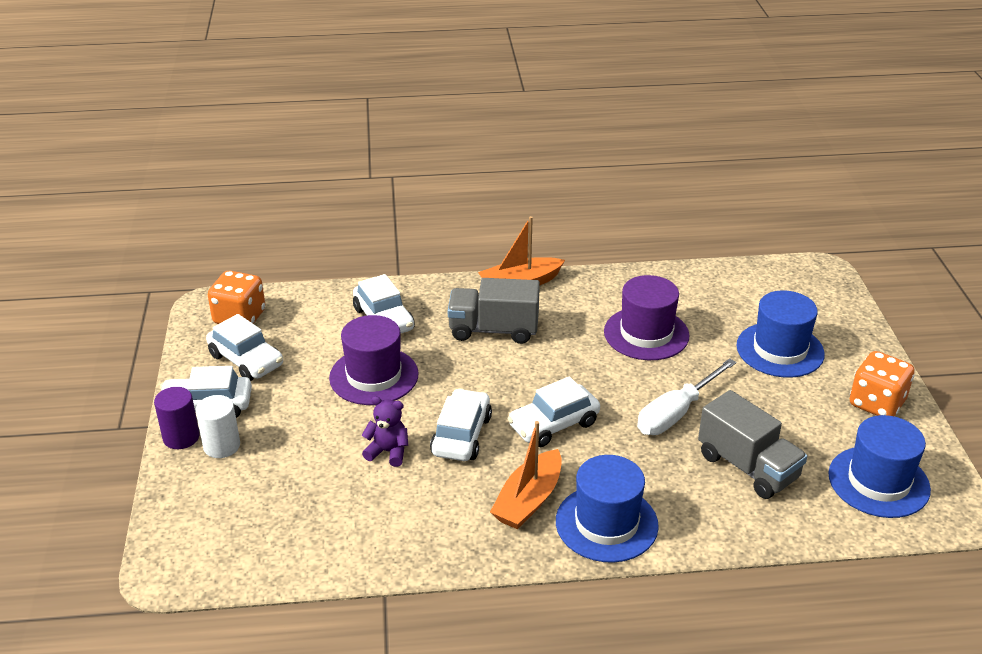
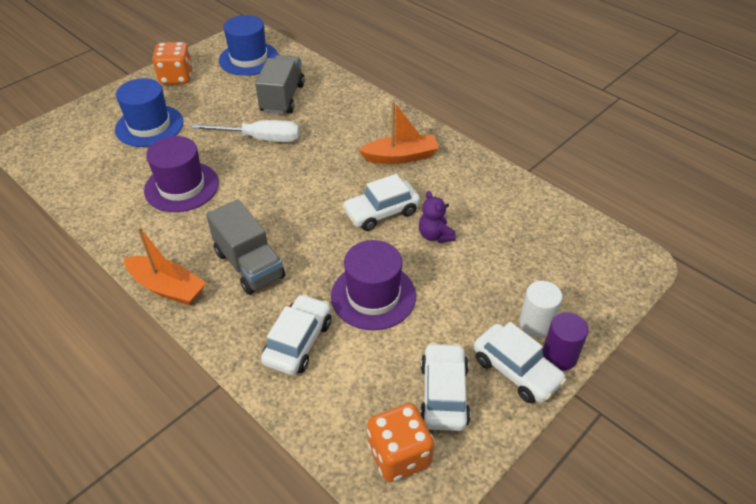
camera: 130 degrees left, 10 degrees up
white car [507,376,600,447] -> none
blue hat [556,455,659,563] -> none

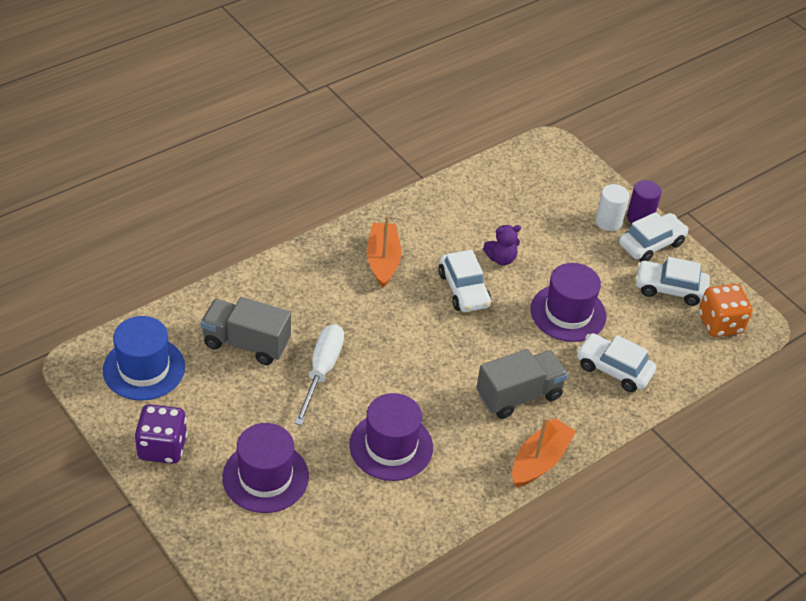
camera: 85 degrees left, 0 degrees up
blue hat [115,78,184,147] -> purple hat [222,423,309,513]
orange dice [152,42,193,85] -> purple dice [134,404,188,464]

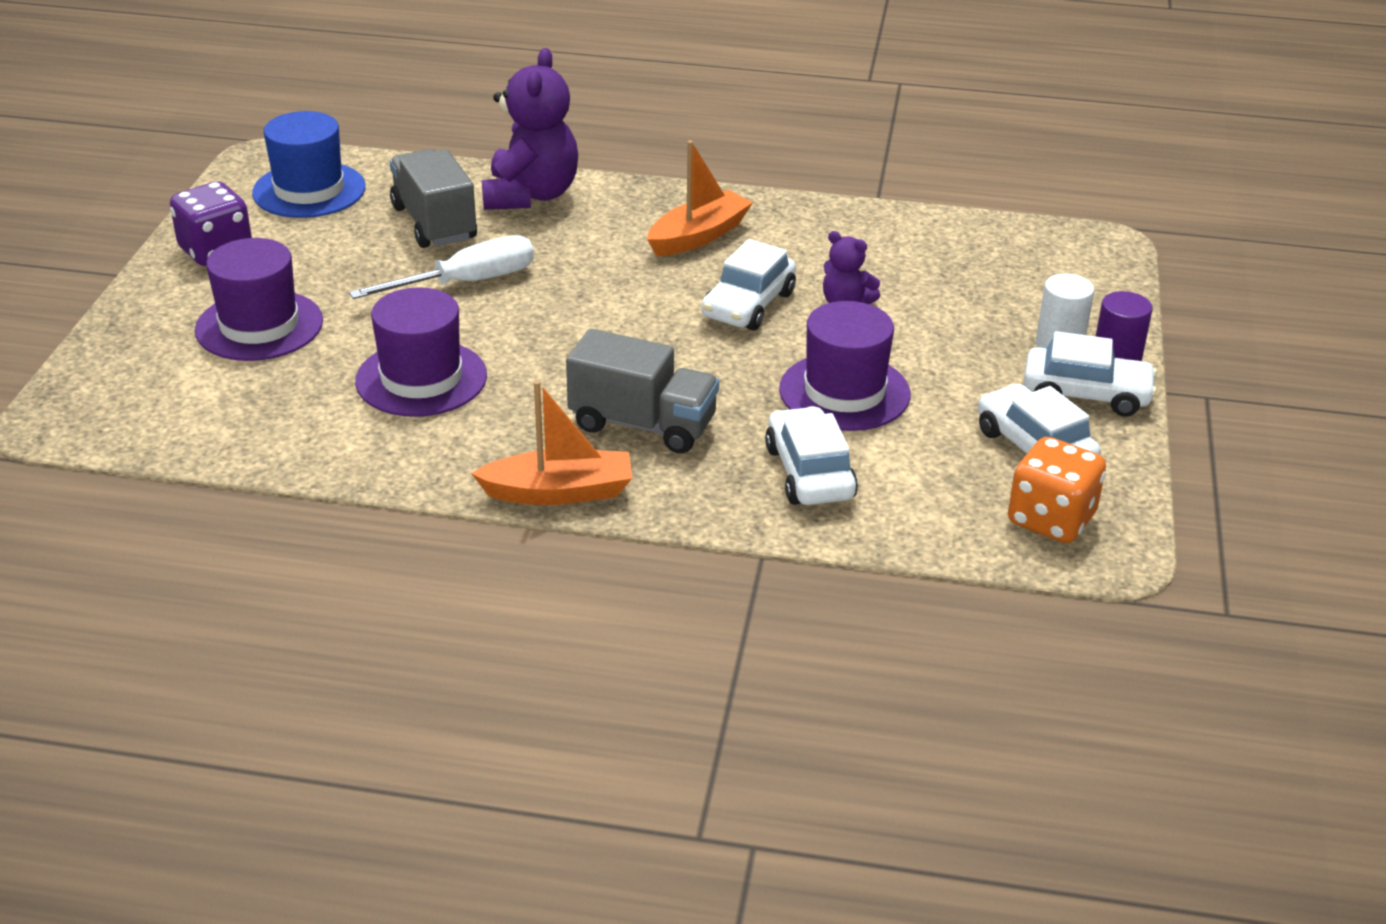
camera: 50 degrees right, 10 degrees down
none -> purple teddy bear [482,48,578,210]

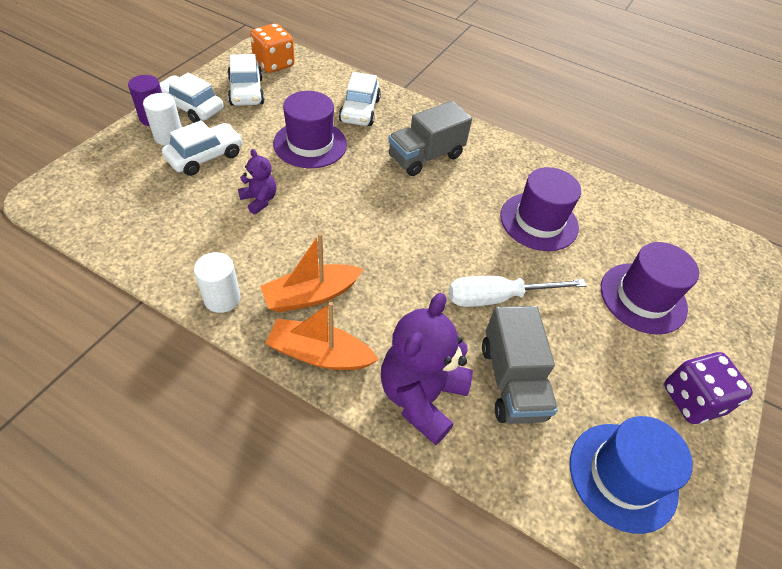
camera: 165 degrees left, 15 degrees up
orange boat [471,380,632,505] -> orange boat moved to [265,302,379,370]
grey truck [566,329,719,453] -> grey truck turned 75 degrees counterclockwise [388,101,472,176]
white car [702,239,796,331] -> white car moved to [162,120,243,176]
none -> white cylinder [194,252,241,313]

